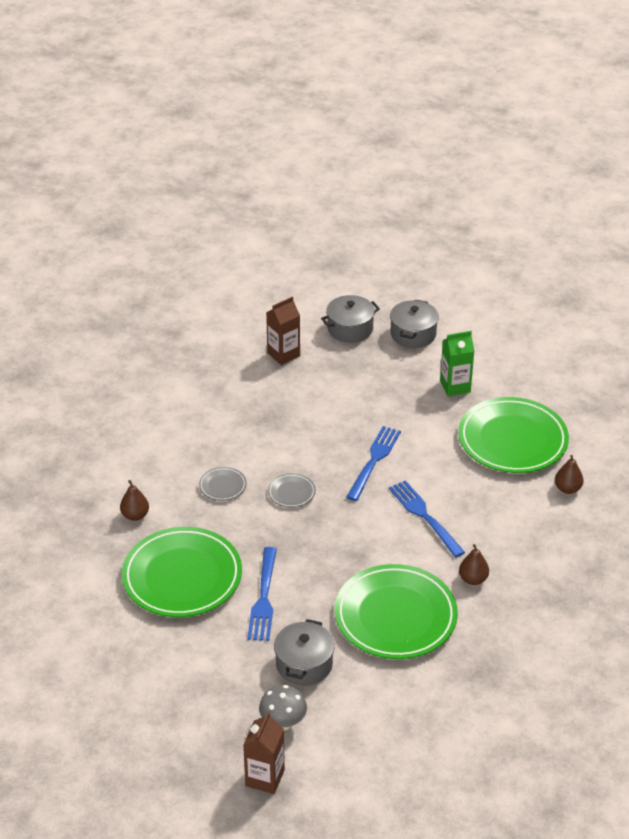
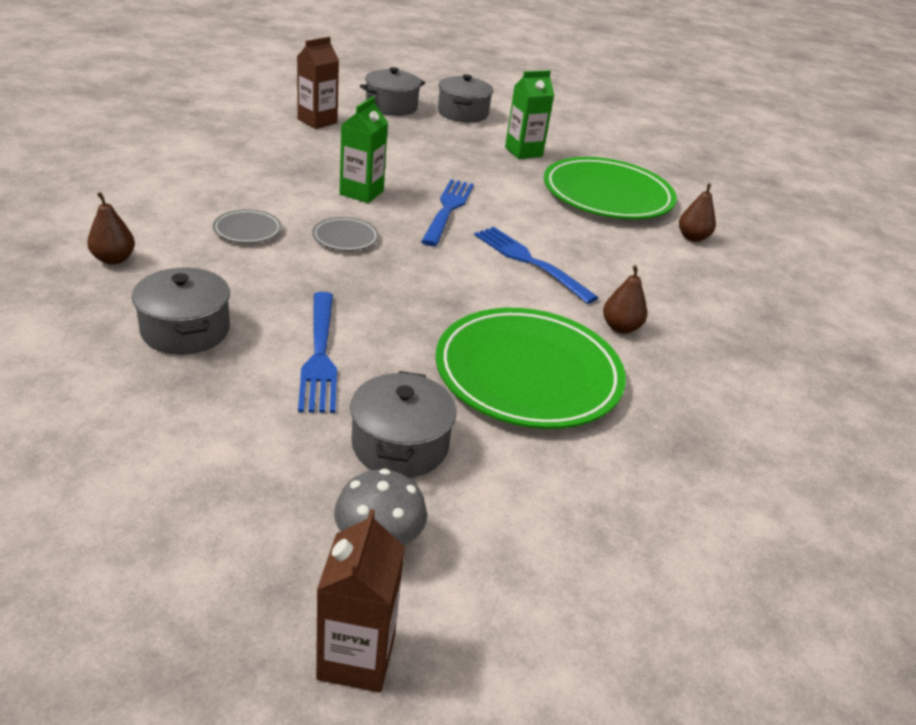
camera: 15 degrees left, 5 degrees down
green plate [122,527,242,617] -> grey pot [132,267,230,355]
none -> green carton [340,97,388,203]

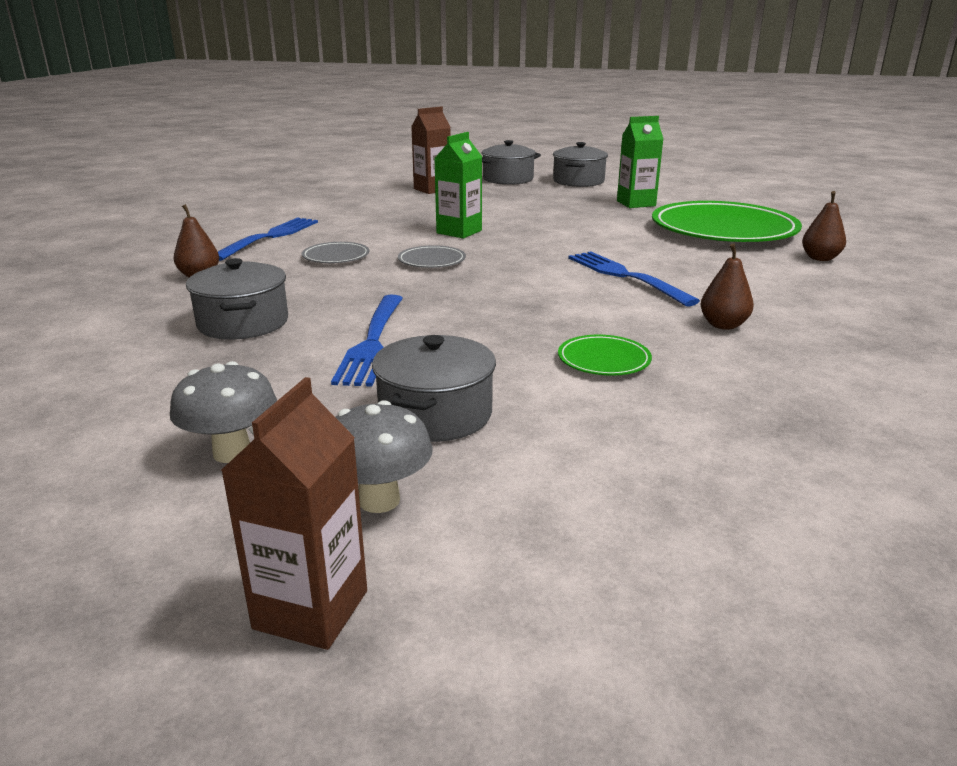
camera: 15 degrees right, 10 degrees down
blue fork [421,179,474,246] -> blue fork moved to [218,218,318,261]
green plate [436,308,626,429] -> green plate [558,335,652,376], size x0.42
none -> grey mushroom [170,361,277,463]

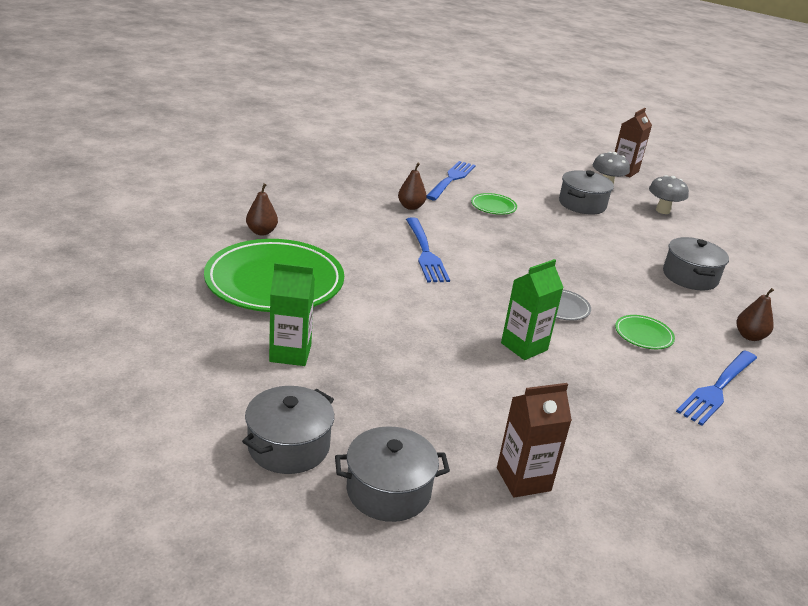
camera: 165 degrees left, 5 degrees up
grey plate [302,242,369,263] -> green plate [615,315,675,349]
blue fork [331,295,403,387] -> blue fork moved to [426,161,476,200]

